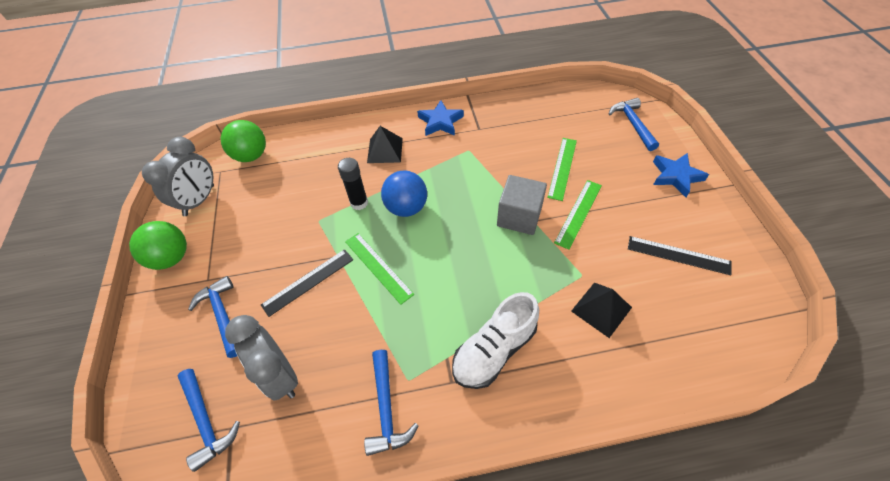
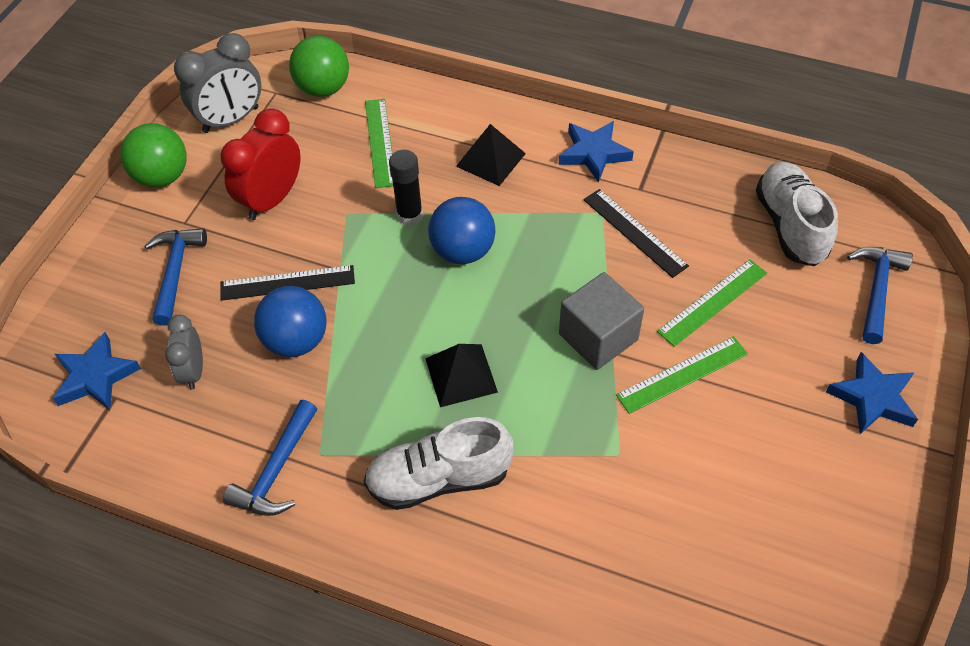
camera: 30 degrees right, 0 degrees up
blue hammer [177,369,240,472] -> blue star [53,332,141,410]
grey clock [225,315,298,401] -> grey clock [165,315,203,390], size x0.61
green ruler [345,233,414,305] -> green ruler moved to [365,99,393,188]
black pyramid [571,282,632,338] -> black pyramid moved to [425,344,498,407]
black ruler [628,236,732,275] -> black ruler moved to [583,189,689,278]
none -> red clock [221,108,300,220]
none -> blue ball [254,286,327,357]
none -> white shoe [756,162,838,266]

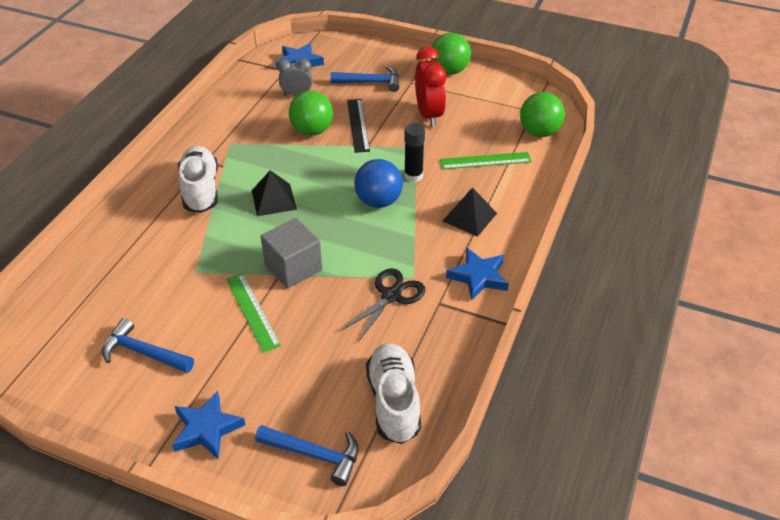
camera: 90 degrees right, 10 degrees down
grey clock [174,33,262,133] -> none
red clock [221,108,300,220] -> red clock turned 45 degrees clockwise [415,46,446,127]
blue hammer [223,400,317,516] -> blue hammer moved to [102,318,194,373]
blue ball [254,286,327,357] -> green ball [289,91,333,136]
black ruler [583,189,689,278] -> black scissors [340,268,425,342]
green ruler [657,259,767,347] -> none
white shoe [756,162,838,266] -> white shoe turned 90 degrees counterclockwise [366,343,421,444]

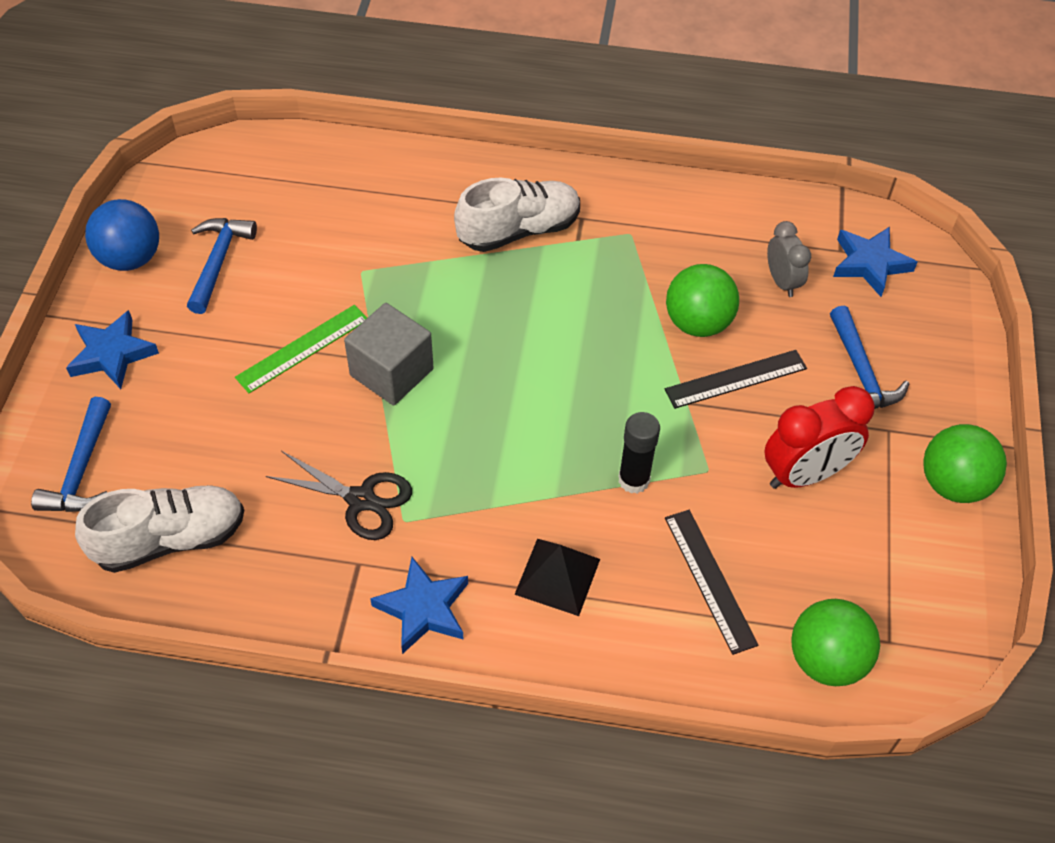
camera: 75 degrees right, 10 degrees up
black pyramid [252,170,297,216] -> none
blue ball [354,159,403,208] -> blue ball moved to [85,199,159,271]
green ruler [440,152,532,169] -> black ruler [665,510,758,655]

